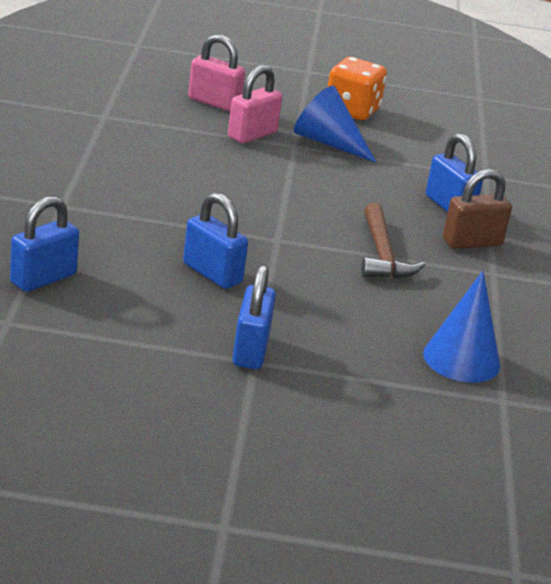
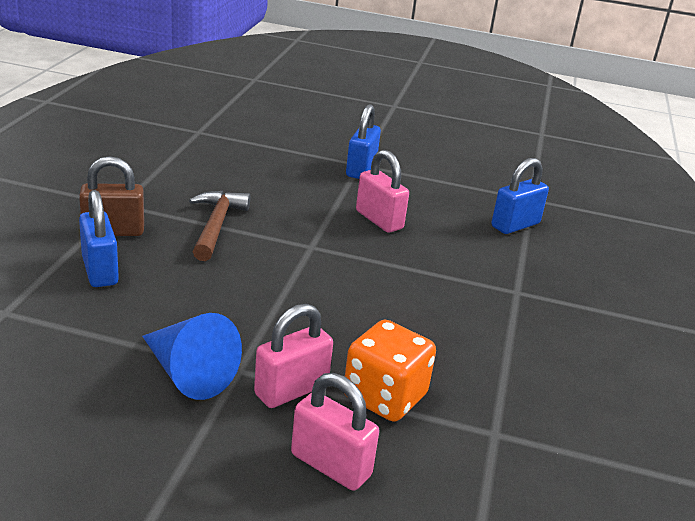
camera: 170 degrees left, 0 degrees up
blue padlock [183,192,248,289] -> pink padlock [356,150,409,233]
orange dice [328,57,387,120] -> orange dice moved to [344,320,436,422]
blue cone [423,271,500,383] -> none

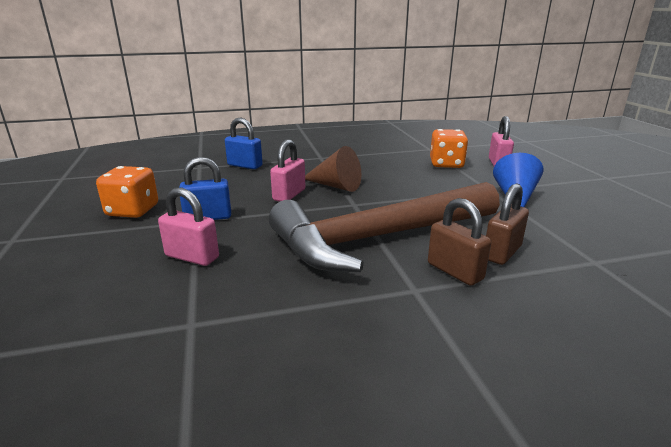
camera: 115 degrees left, 5 degrees down
blue padlock [79,190,119,287] -> brown padlock [486,183,529,265]
brown hammer [189,191,250,261] -> brown hammer [269,182,500,272], size x2.29
pink padlock [254,304,333,408] -> pink padlock moved to [158,187,219,266]
none -> orange dice [96,166,158,218]
none -> brown cone [305,146,362,192]

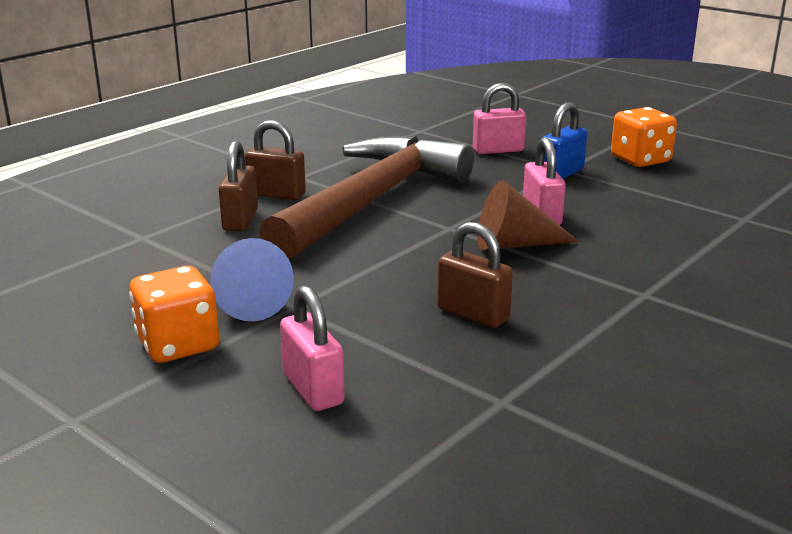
camera: 145 degrees right, 0 degrees up
blue padlock [225,118,263,169] -> none
orange dice [430,129,468,168] -> orange dice moved to [129,266,219,363]
none -> brown padlock [437,222,513,328]

